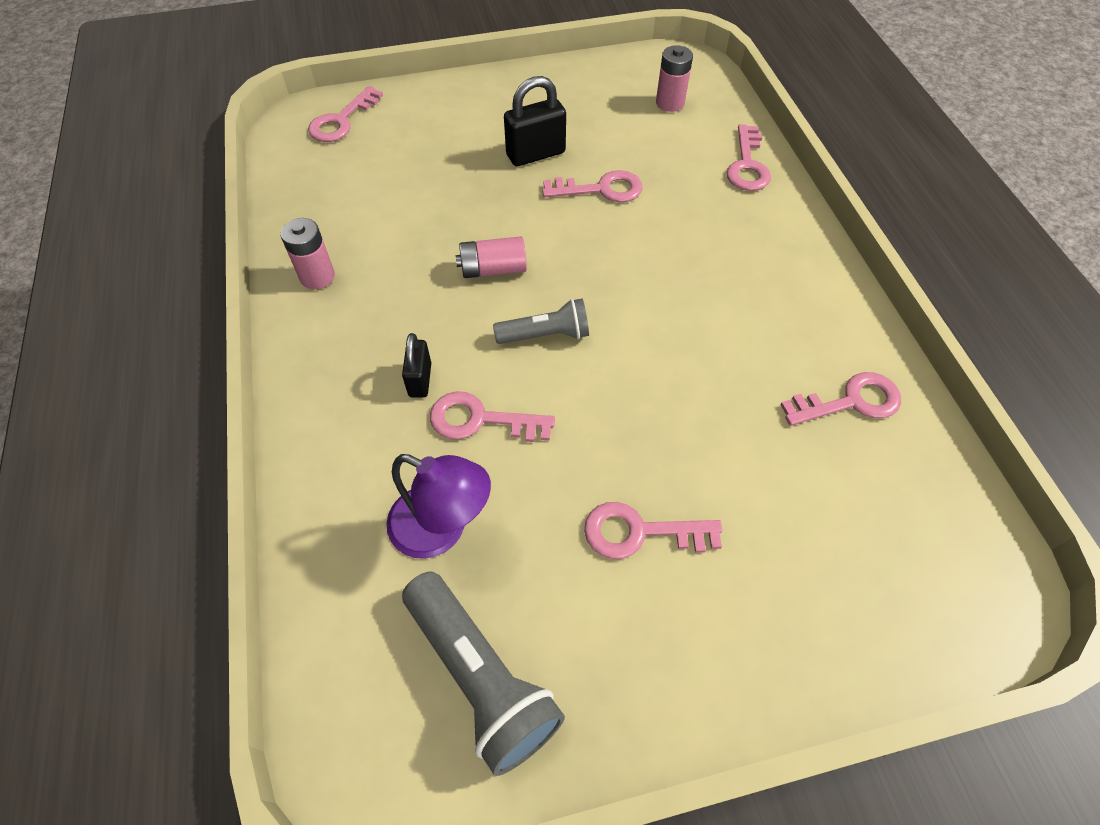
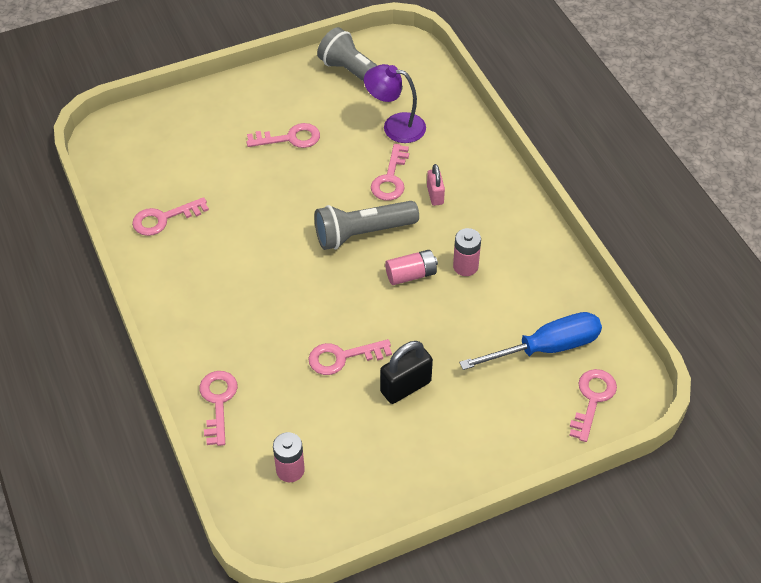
camera: 170 degrees right, 5 degrees down
pink battery [280,218,335,289] -> pink battery moved to [453,228,481,276]
black padlock [402,333,431,397] -> pink padlock [427,164,445,206]
pink key [430,391,555,442] -> pink key turned 105 degrees clockwise [371,144,409,201]
grey flashlight [493,299,589,344] -> grey flashlight [314,201,419,250], size x1.63
none -> blue screwdriver [459,312,602,370]

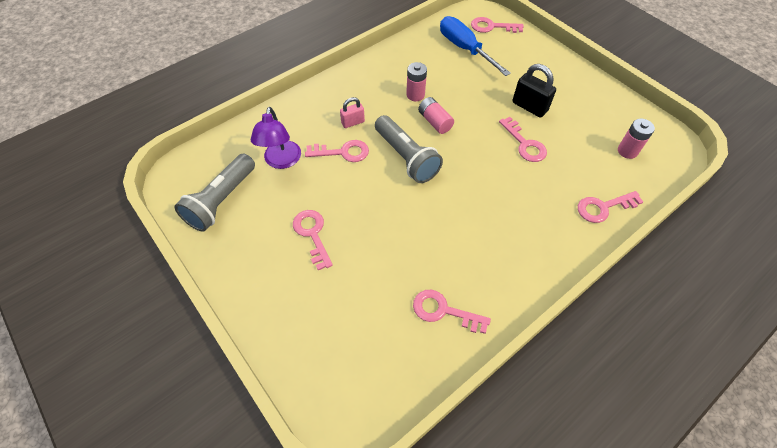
camera: 105 degrees left, 5 degrees up
pink key [132,197,209,236] -> pink key turned 150 degrees clockwise [413,290,491,334]

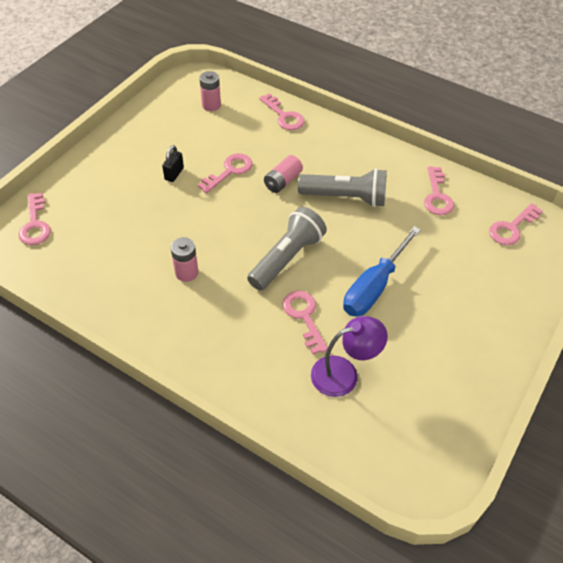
camera: 110 degrees left, 5 degrees down
grey flashlight [174,154,255,232] -> grey flashlight moved to [298,168,387,207]
pink key [293,210,333,270] -> pink key moved to [489,203,543,245]
pink padlock [340,97,365,128] -> none
pink battery [418,97,454,134] -> pink battery moved to [264,155,303,193]
blue screwdriver [440,16,511,76] -> blue screwdriver moved to [343,226,421,317]
black padlock [513,64,556,118] -> black padlock [162,145,184,182], size x0.63

